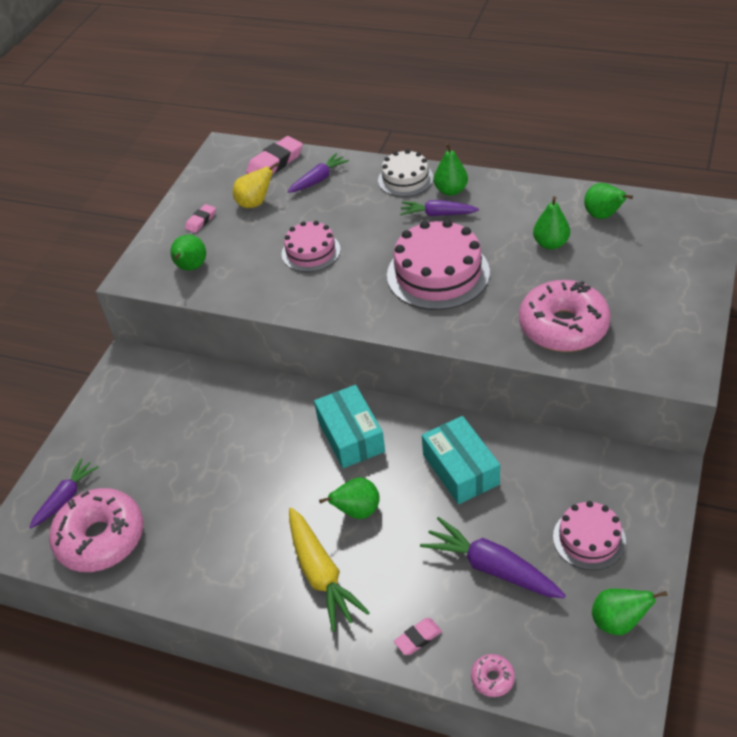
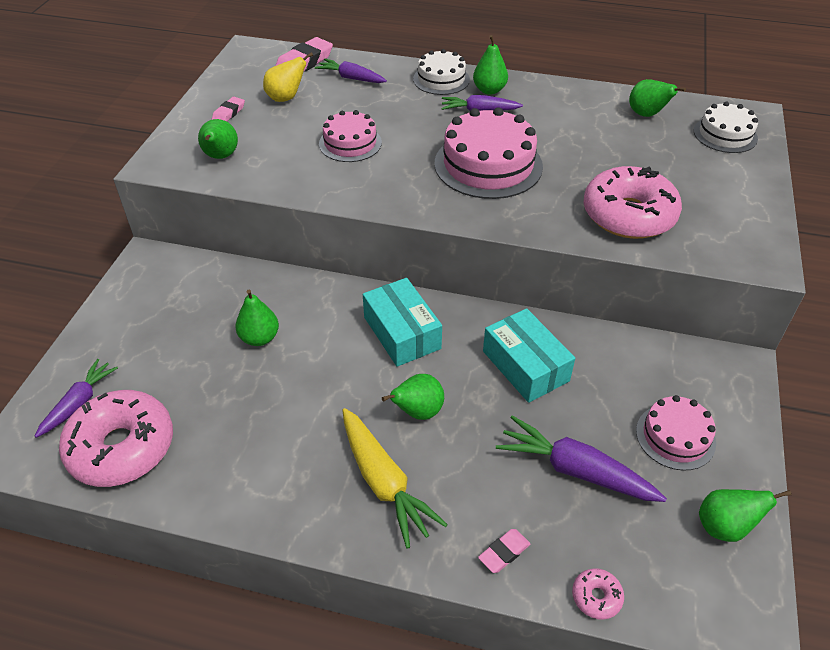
camera: 10 degrees left, 0 degrees up
purple carrot [287,153,349,193] -> purple carrot turned 105 degrees counterclockwise [315,58,387,83]
green pear [533,196,570,250] -> green pear moved to [235,289,279,346]
none -> white cake [694,102,758,153]

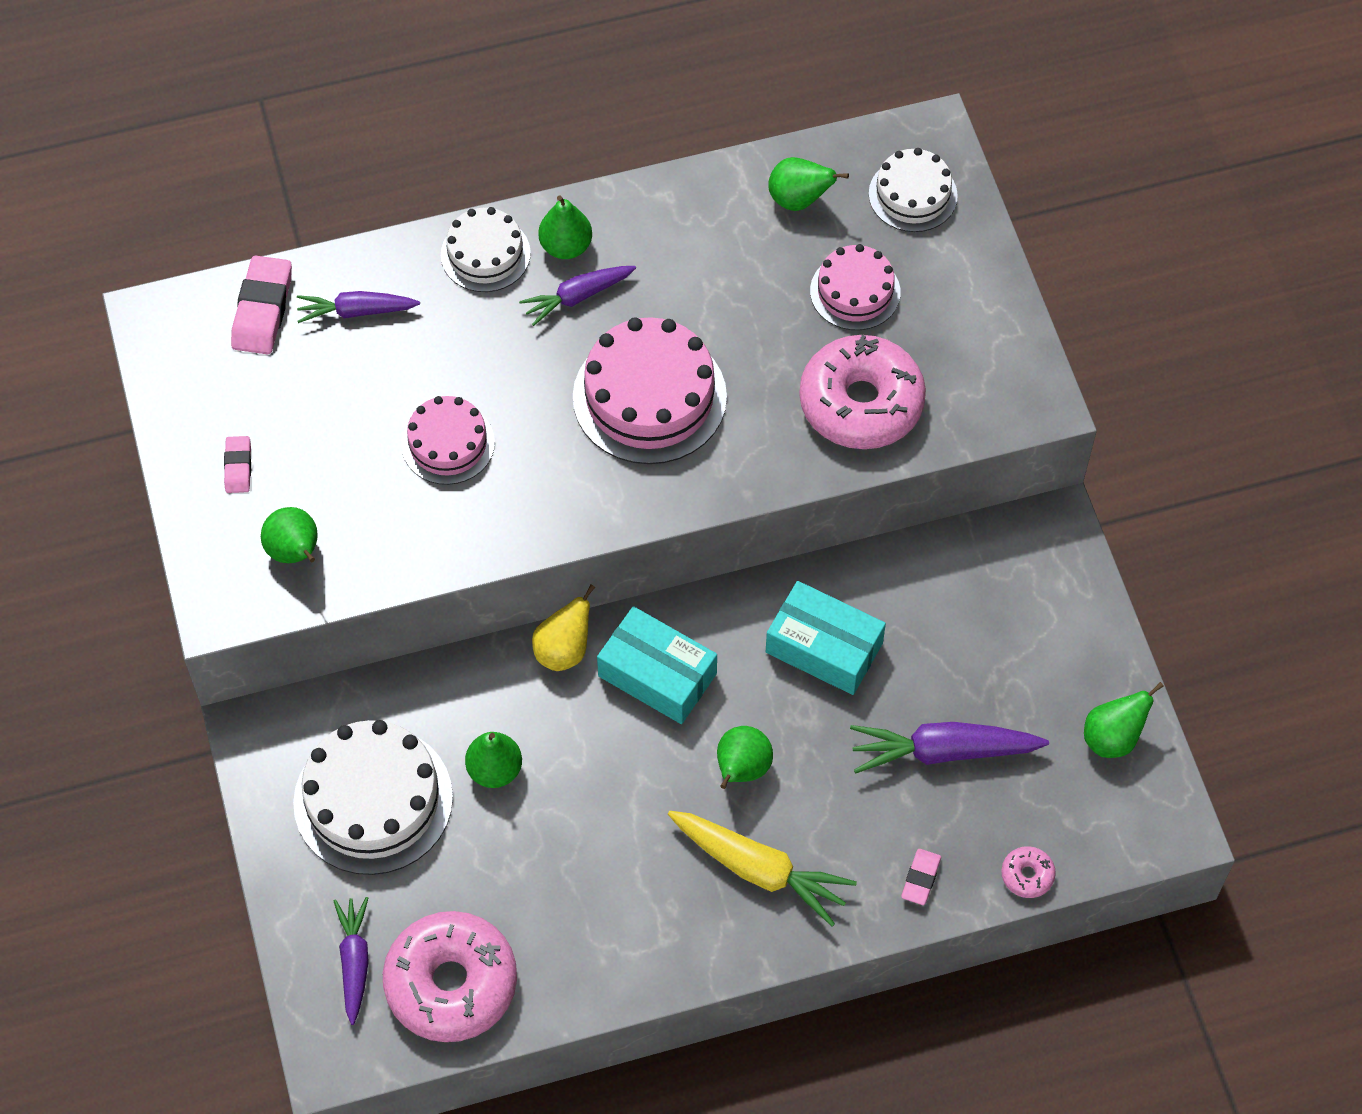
camera: 30 degrees left, 15 degrees up
yellow pear [263,52,313,102] -> yellow pear moved to [532,585,595,671]
pink cake [636,395,716,470] -> pink cake moved to [810,244,901,330]
none -> white cake [293,720,453,875]

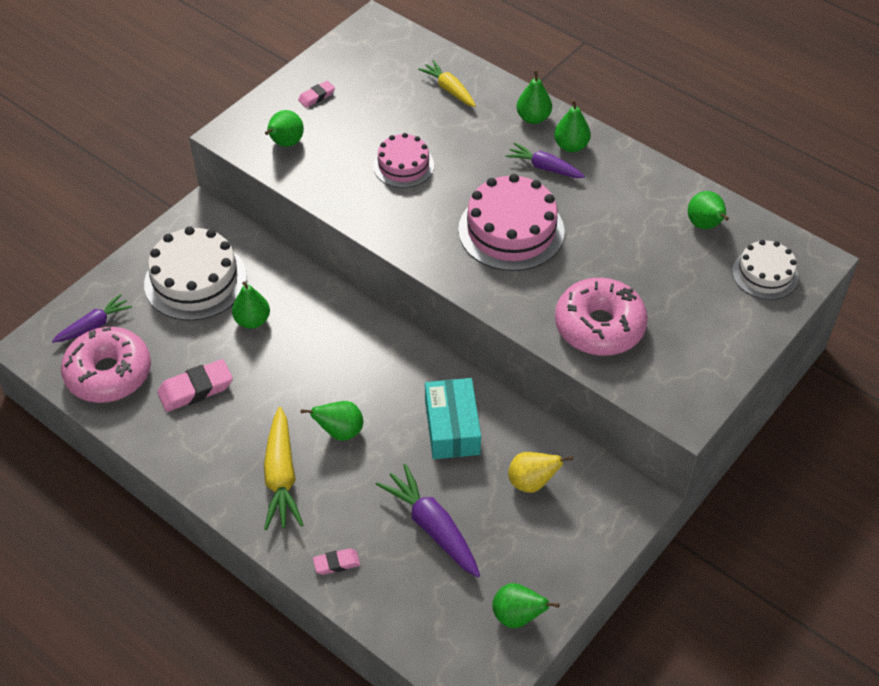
camera: 55 degrees right, 10 degrees down
pink eraser [231,256,292,354] -> pink eraser moved to [157,359,233,412]
purple carrot [297,291,420,323] -> yellow carrot [418,60,476,107]
white cake [441,207,531,292] -> green pear [517,70,552,124]
yellow pear [532,585,595,671] -> yellow pear moved to [508,452,573,493]
turquoise box [597,606,717,724] -> none
pink cake [810,244,901,330] -> none
pink donut [1001,846,1056,898] -> none

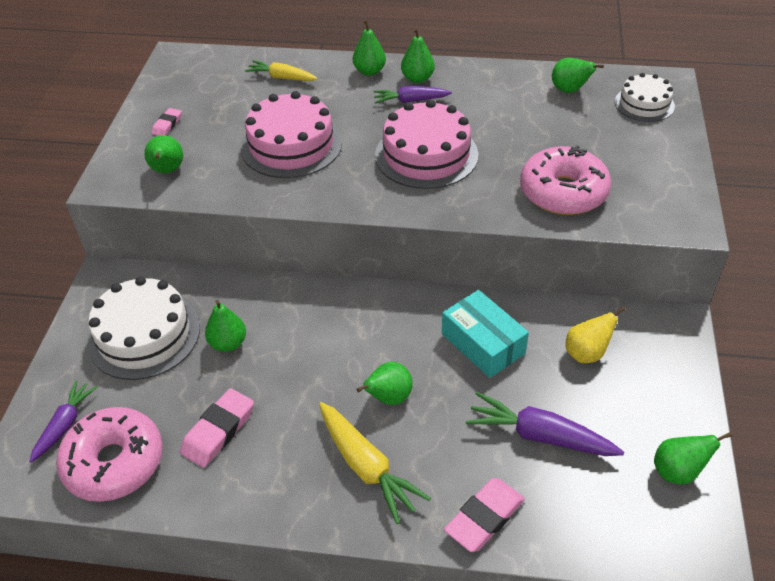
camera: 30 degrees left, 5 degrees down
pink eraser [313,548,360,575] -> pink eraser [444,478,525,552], size x1.78
pink cake [373,133,434,188] -> pink cake [241,91,342,178], size x1.67

